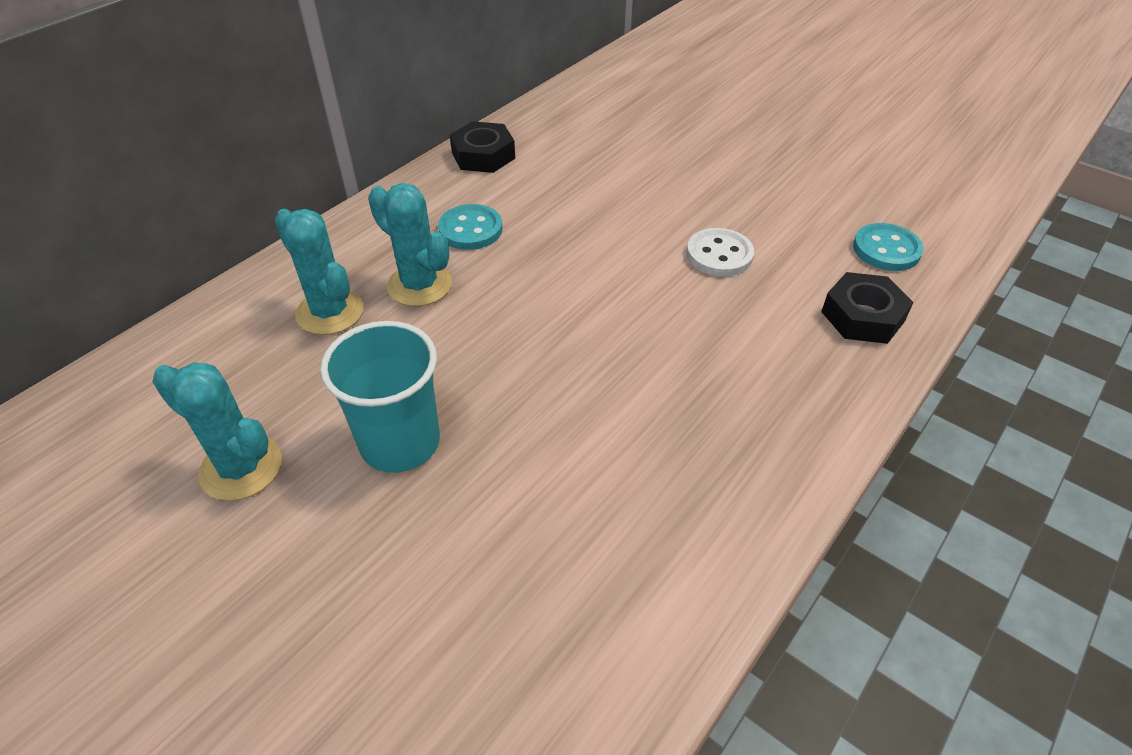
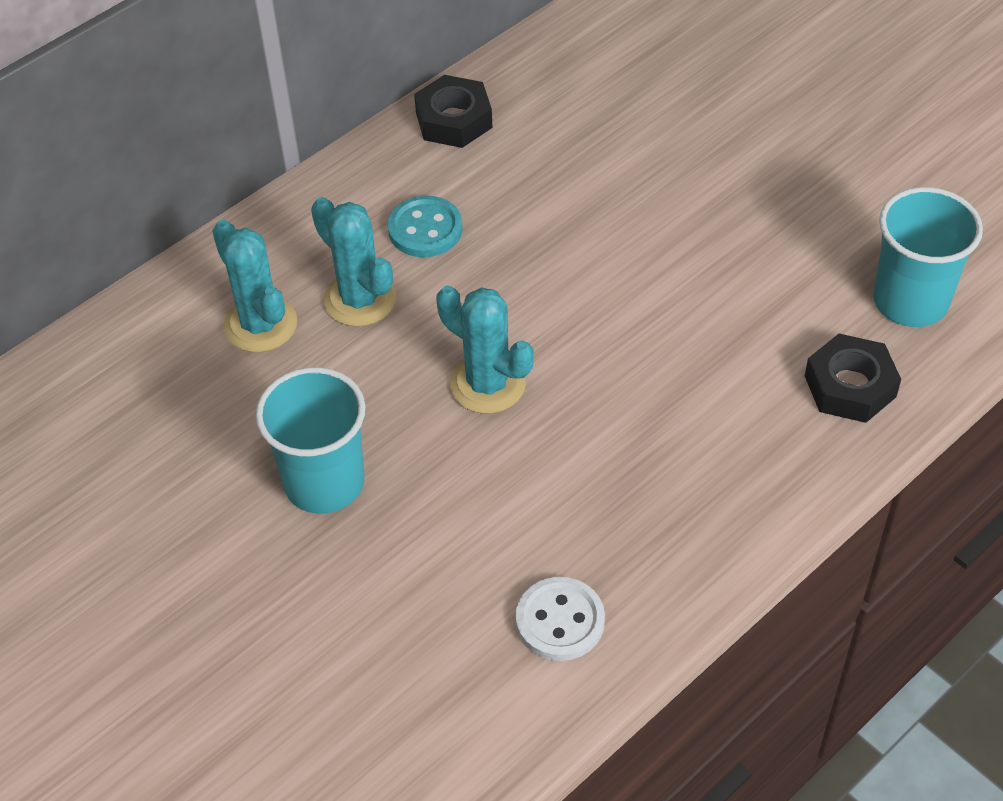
camera: 10 degrees right, 5 degrees up
turquoise cactus [152,362,282,501] -> turquoise cactus moved to [436,286,534,414]
white button [687,228,754,277] -> white button moved to [516,577,605,661]
turquoise button [853,223,923,271] -> turquoise cup [873,187,983,327]

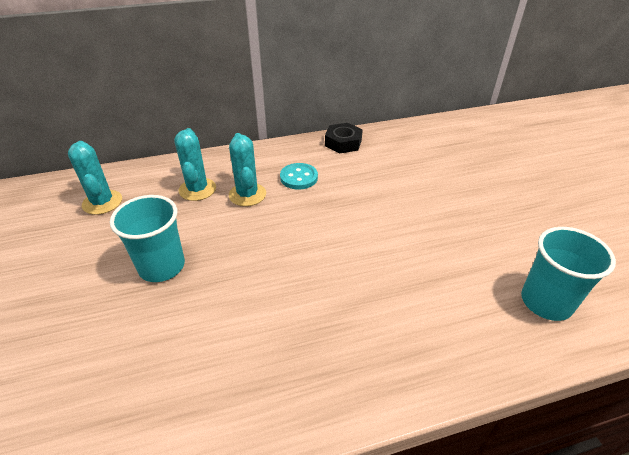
camera: 25 degrees right, 10 degrees down
turquoise cactus [436,286,534,414] -> turquoise cactus moved to [68,141,122,215]
white button [516,577,605,661] -> none
black nut [805,334,901,423] -> none

